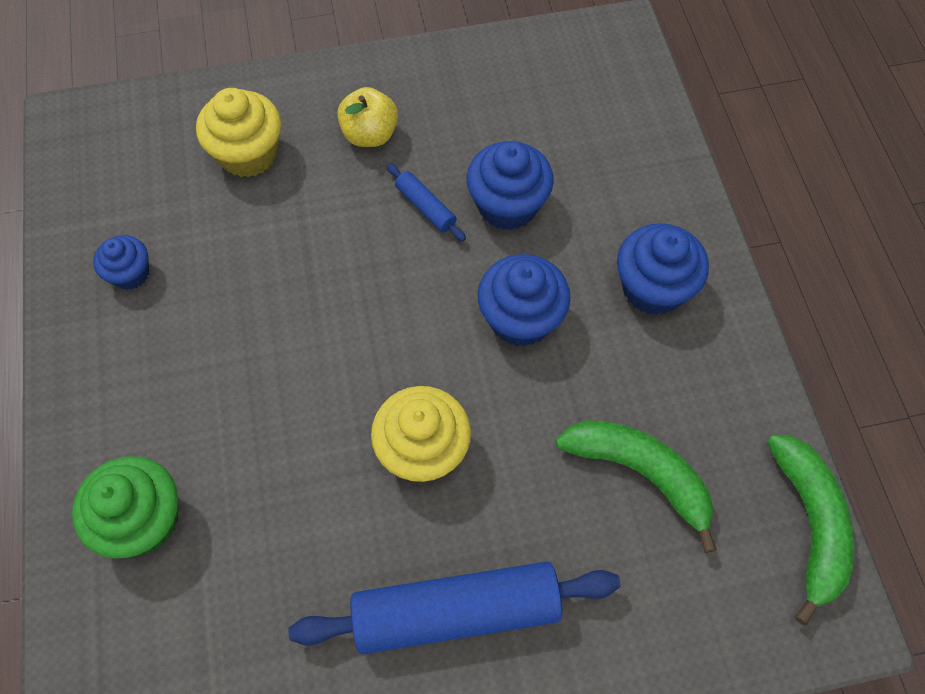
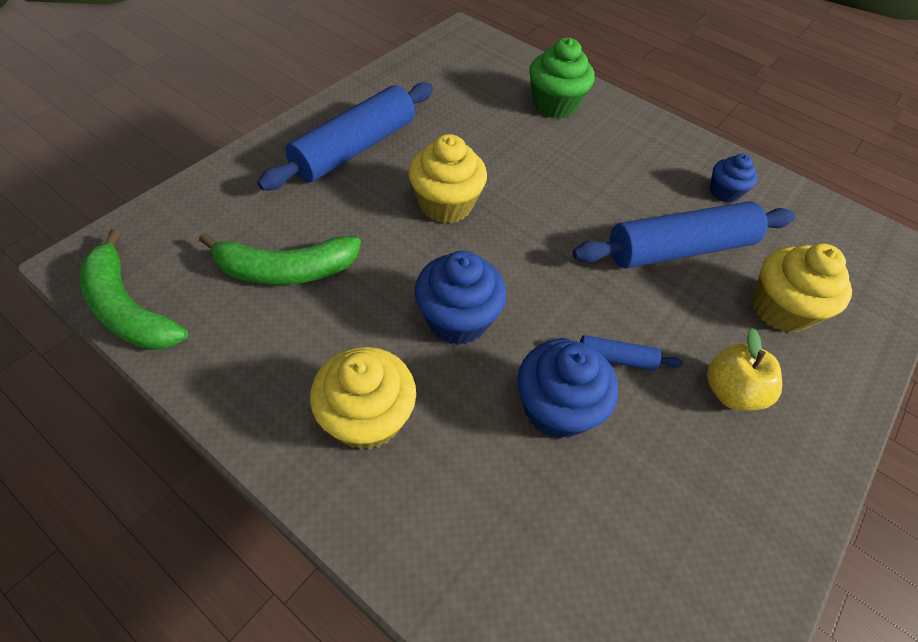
camera: 135 degrees right, 10 degrees down
blue cupcake [617,223,709,315] -> yellow cupcake [310,347,416,450]
none -> blue rolling pin [572,201,795,268]

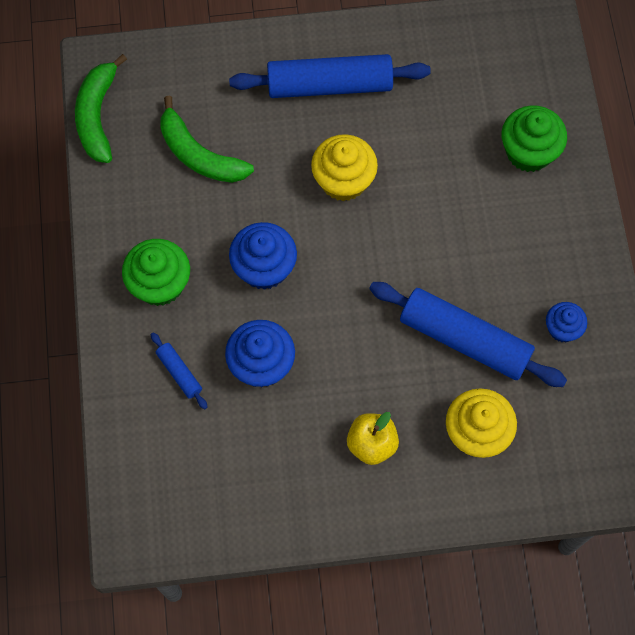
camera: 50 degrees right, 15 degrees up
yellow cupcake [310,347,416,450] -> green cupcake [122,239,190,306]
blue rolling pin [560,335,683,370] -> blue rolling pin moved to [151,332,208,409]

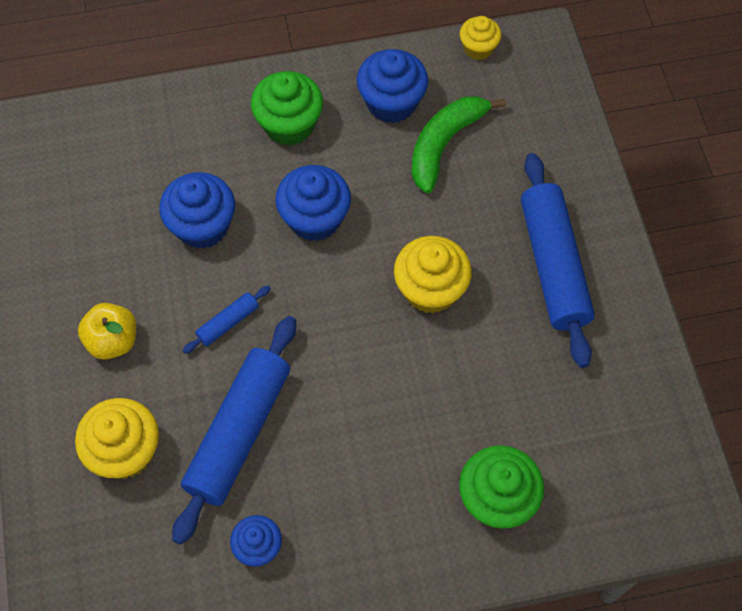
camera: 85 degrees right, 5 degrees down
green banana [75,54,127,163] -> yellow cupcake [460,16,501,60]
blue rolling pin [151,332,208,409] -> blue rolling pin moved to [182,286,271,354]
none -> blue cupcake [357,49,428,123]

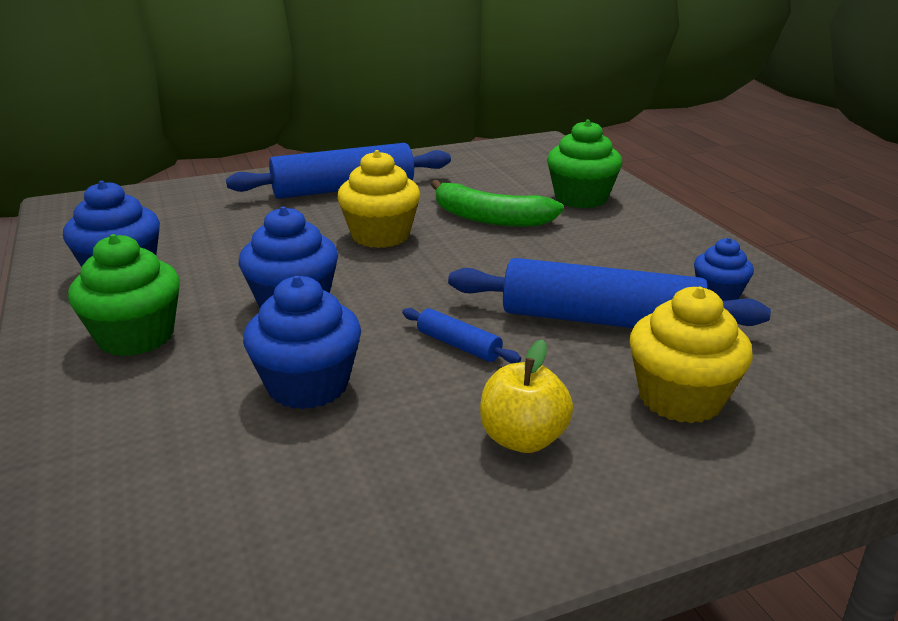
camera: 100 degrees left, 35 degrees down
green banana [411,96,506,193] -> green banana moved to [431,180,564,227]
yellow cupcake [460,16,501,60] -> none

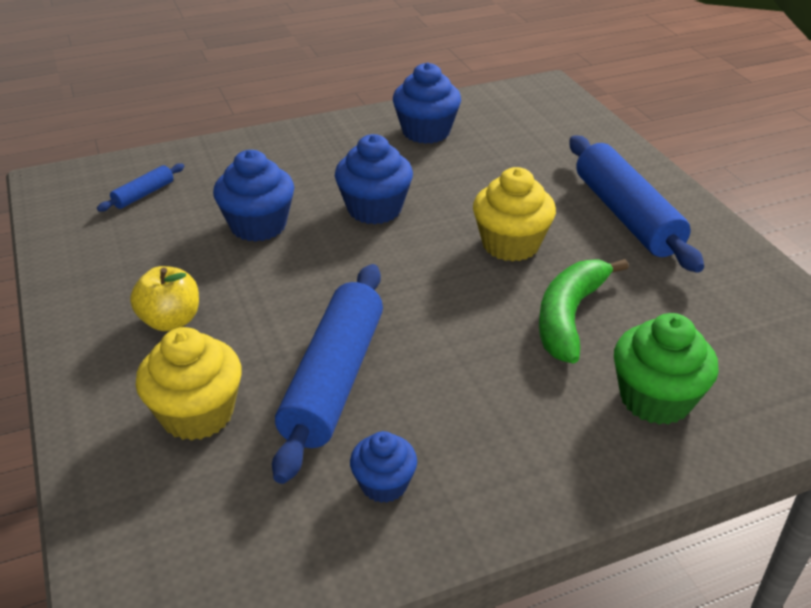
camera: 90 degrees right, 10 degrees up
green cupcake [68,234,180,356] -> none
blue rolling pin [402,308,521,363] -> blue rolling pin moved to [97,163,185,212]

